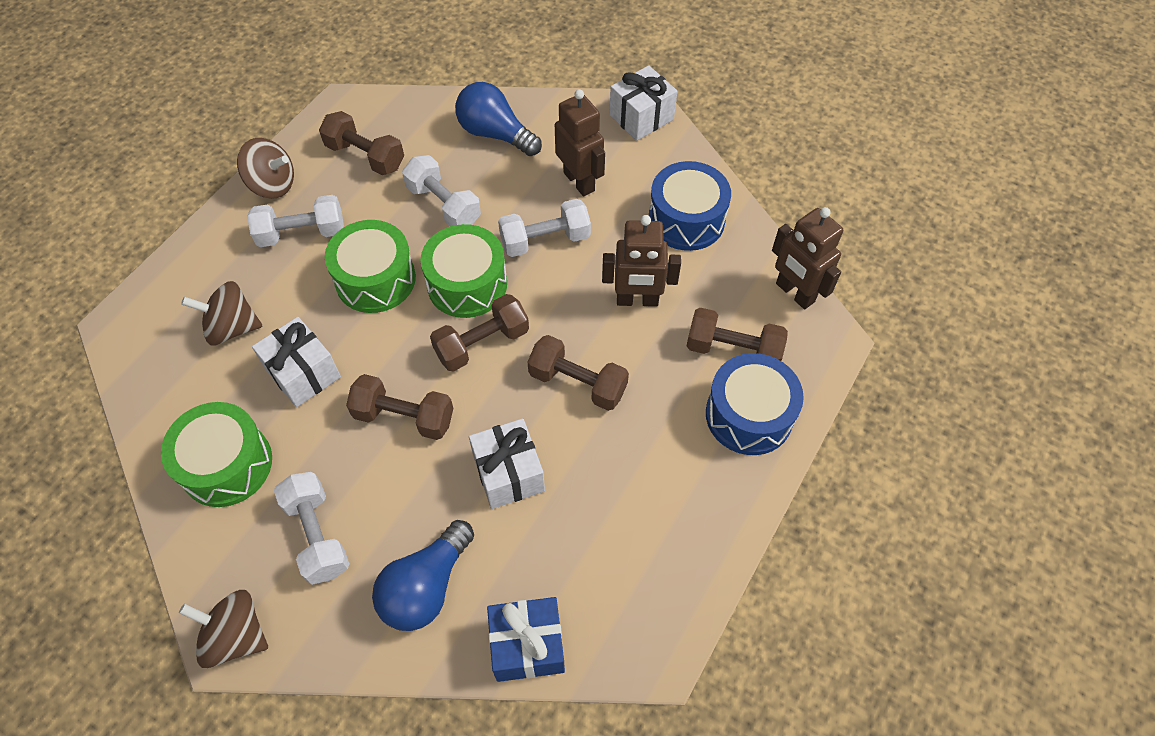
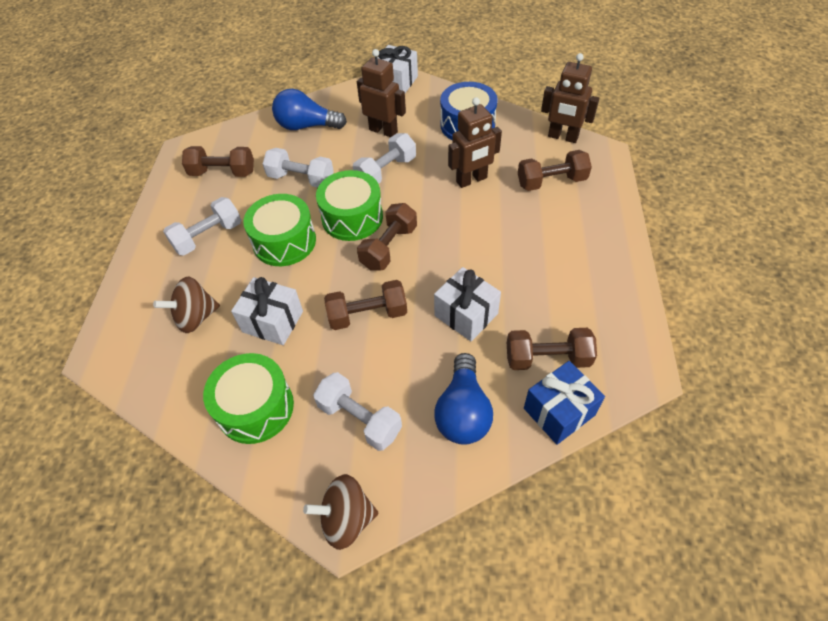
camera: 25 degrees left, 5 degrees down
brown spinning top [237,138,294,199] -> none
brown dumbbell [527,335,629,411] -> brown dumbbell moved to [507,328,597,370]
blue drum [706,353,804,455] -> none

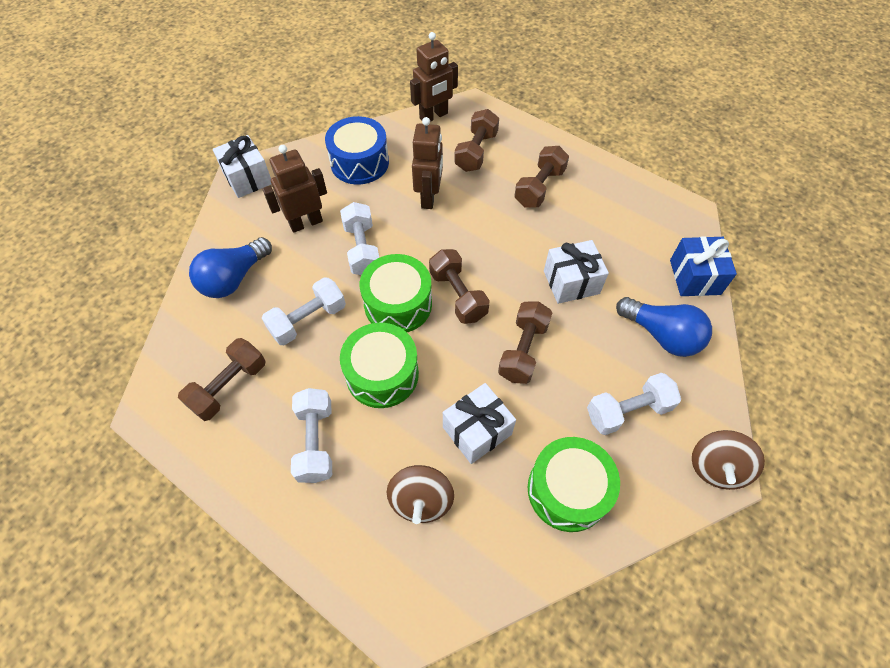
camera: 60 degrees left, 5 degrees up
brown dumbbell [507,328,597,370] -> brown dumbbell moved to [514,146,569,207]

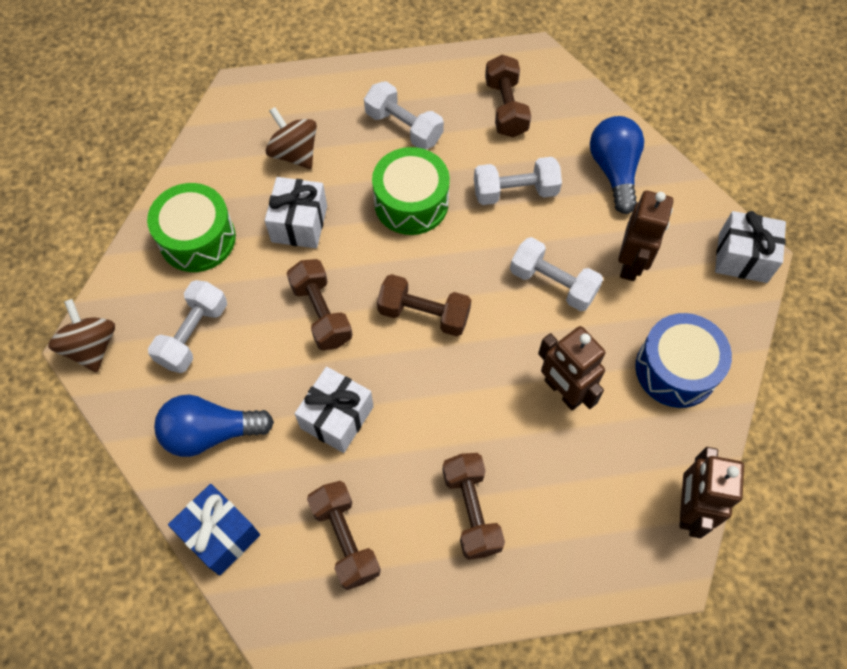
camera: 135 degrees right, 5 degrees up
white dumbbell [262,277,346,345] -> white dumbbell turned 75 degrees clockwise [474,157,562,205]
green drum [360,254,432,332] -> none
brown dumbbell [454,109,499,172] -> brown dumbbell moved to [307,481,381,590]

